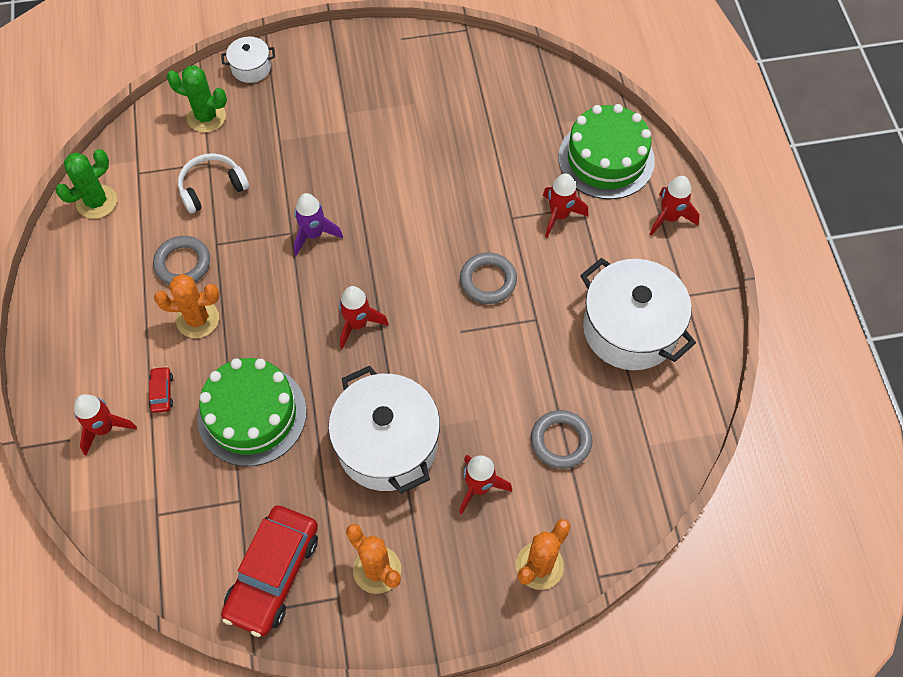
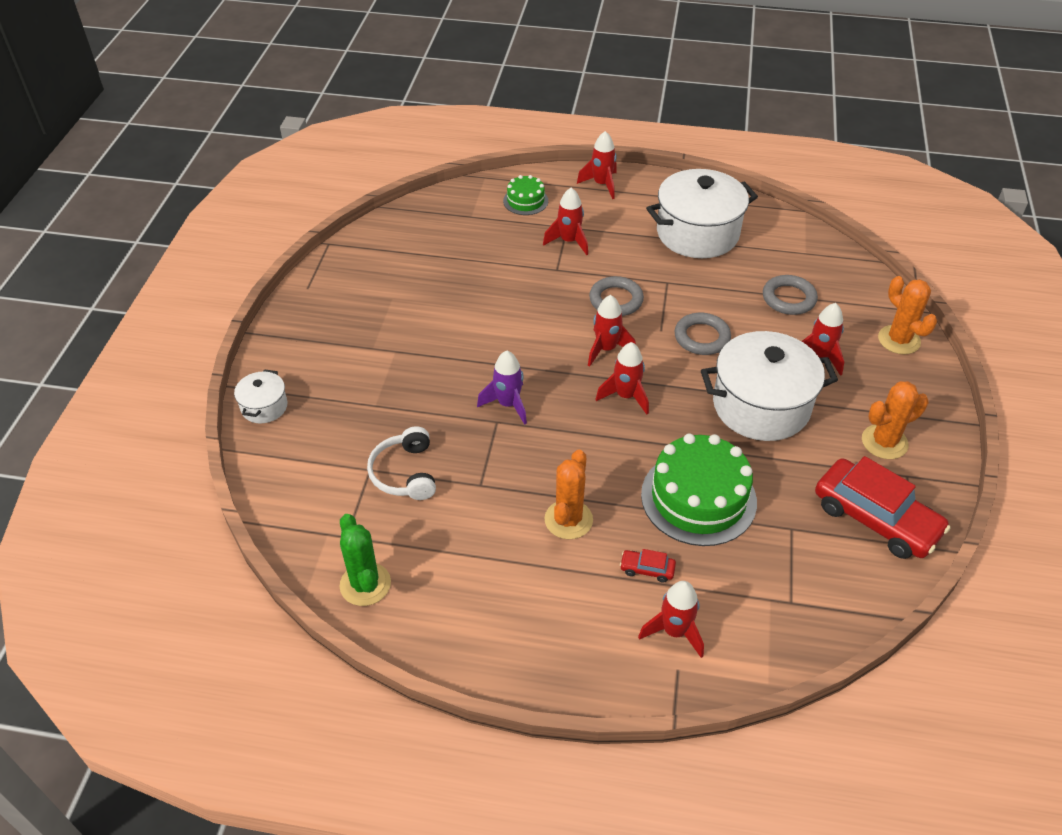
camera: 70 degrees left, 15 degrees down
grey ring [153,236,210,284] -> grey ring moved to [674,313,731,355]
green cactus [167,65,227,133] -> none
green cake [559,104,655,199] -> green cake [503,175,548,215], size x0.52
none -> red rocket [588,295,636,366]

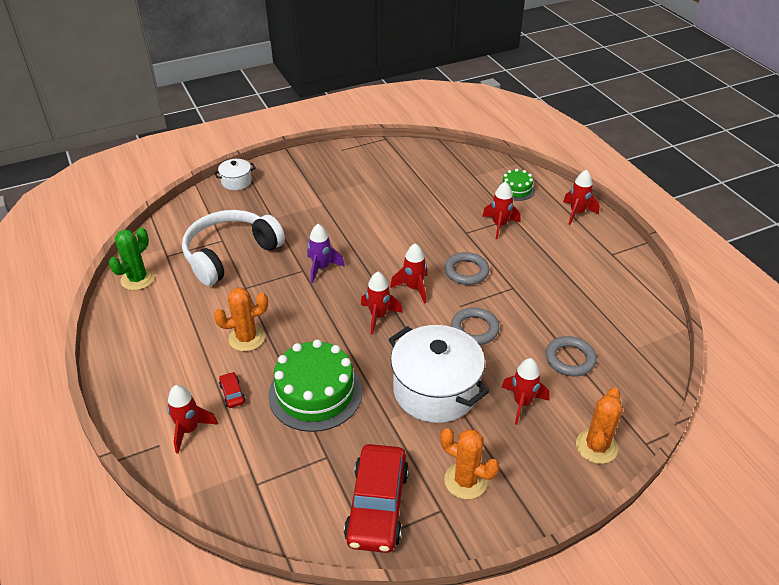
camera: 55 degrees right, 5 degrees down
white headphones [367,426,436,500] -> white headphones [182,210,285,286], size x1.77
white pot [646,169,758,258] -> none

